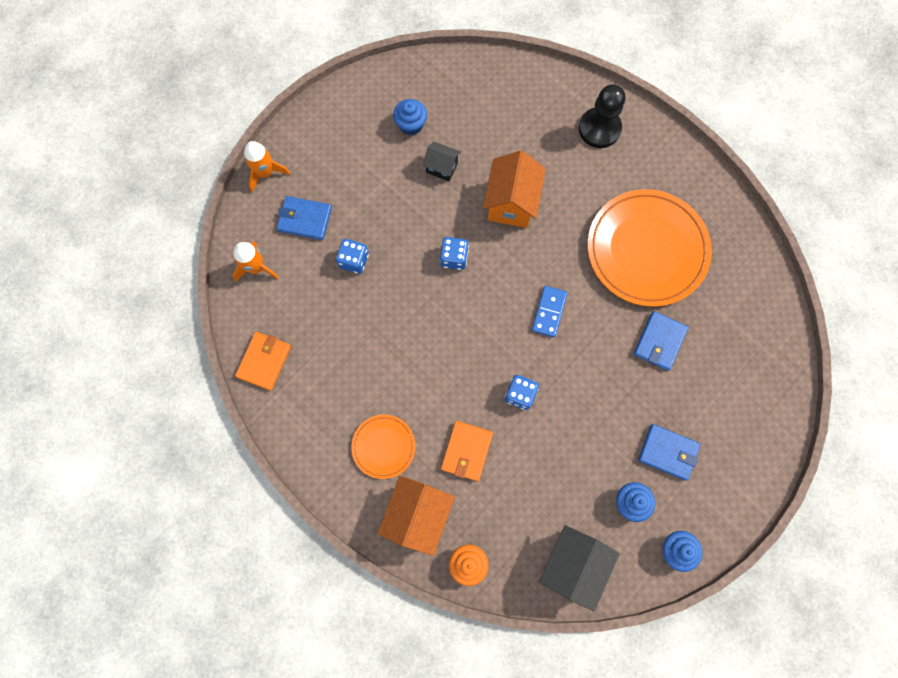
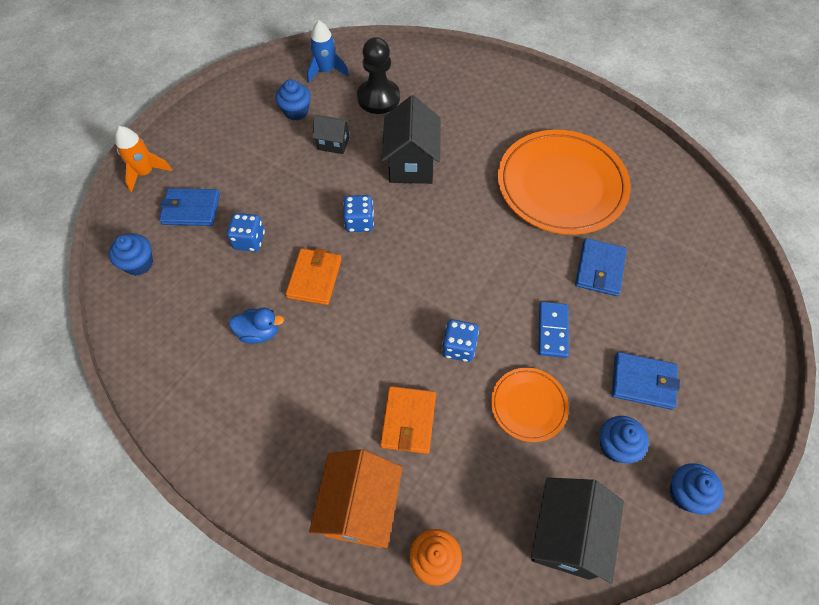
camera: 10 degrees left, 15 degrees down
orange rocket [232,242,279,282] -> blue cupcake [109,234,153,276]
orange wallet [235,332,291,391] -> orange wallet moved to [285,248,342,305]
orange plate [351,414,416,479] -> orange plate moved to [491,368,569,442]
orange house [483,151,546,228] -> black house [382,95,441,184]
blue domino [532,286,567,337] -> blue domino moved to [538,302,569,358]
black pawn [579,84,626,148] -> black pawn moved to [357,37,400,114]
none -> blue duck [229,307,284,344]
none -> blue rocket [307,21,349,83]

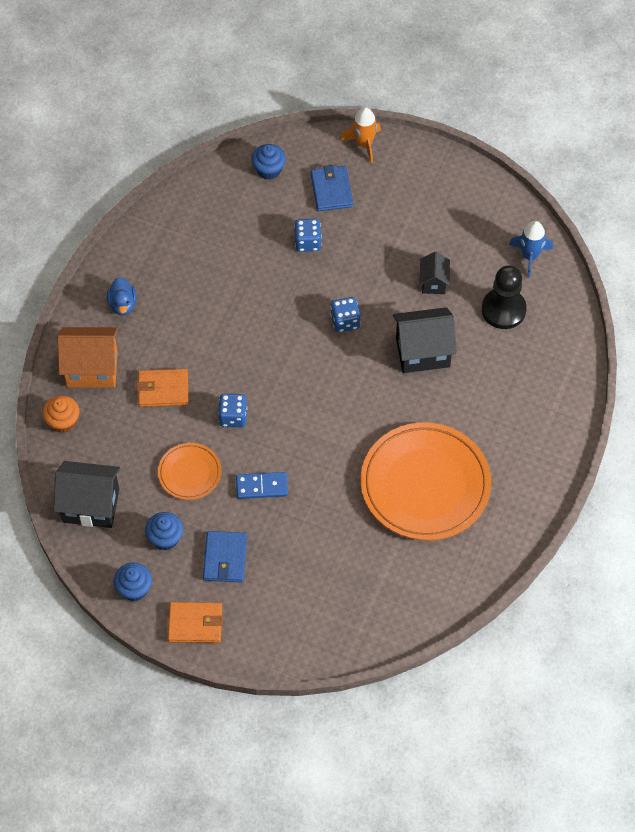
camera: 80 degrees right, 0 degrees up
blue duck [229,307,284,344] -> blue duck moved to [107,277,137,315]
blue cupcake [275,79,311,120] -> none
orange wallet [285,248,342,305] -> orange wallet moved to [168,602,223,643]
blue wallet [575,238,627,296] -> none

